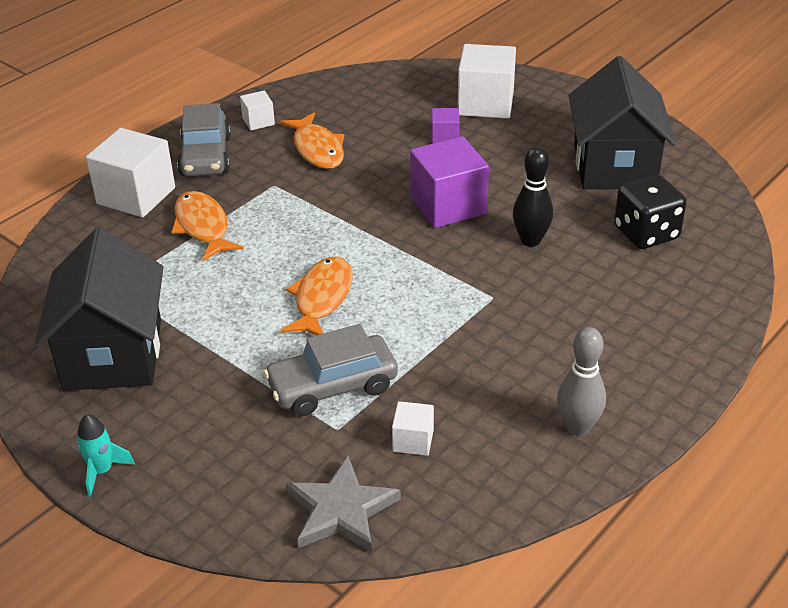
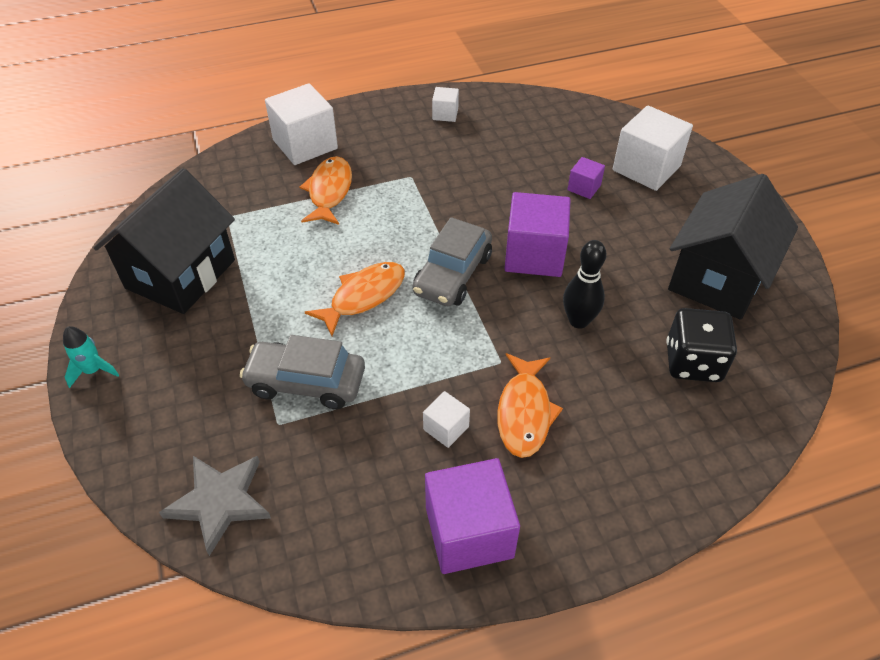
camera: 30 degrees right, 10 degrees up
grey car [177,103,231,176] -> grey car moved to [413,217,492,307]
orange fish [280,112,344,169] -> orange fish moved to [497,353,563,458]
white cube [392,401,434,456] -> white cube moved to [423,391,470,448]
grey bowling pin [557,327,606,436] -> purple cube [425,458,520,574]

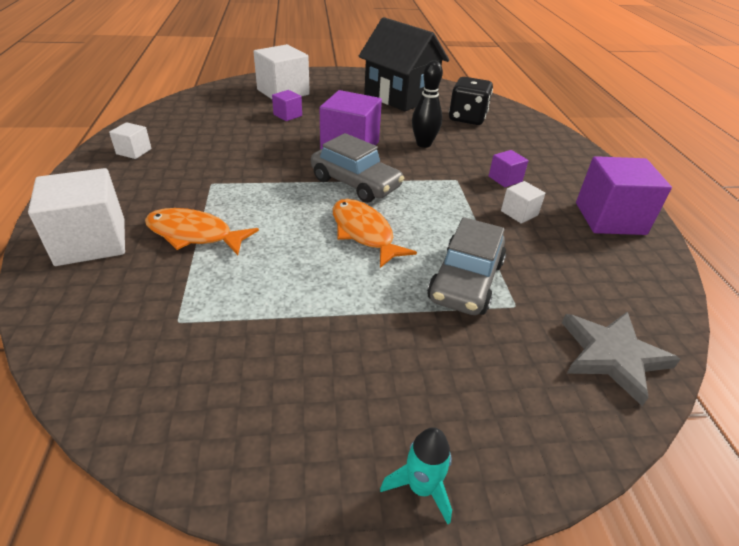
camera: 80 degrees left, 10 degrees down
black house [93,168,235,314] -> none
orange fish [497,353,563,458] -> purple cube [489,150,528,187]

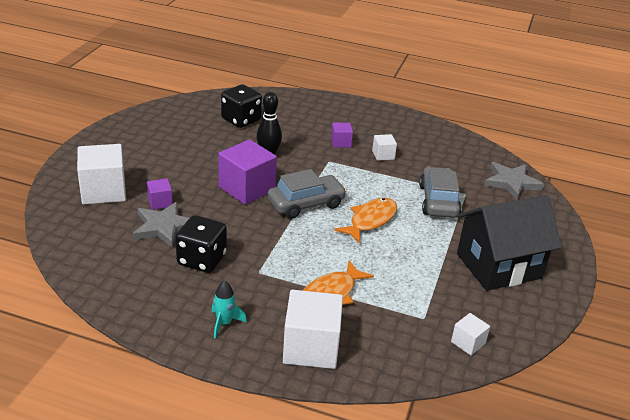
camera: 65 degrees left, 5 degrees down
white cube [109,122,152,159] -> white cube moved to [451,313,490,355]
orange fish [333,199,417,268] -> orange fish turned 135 degrees clockwise [334,198,397,243]
black house [359,17,449,111] -> black house moved to [457,195,562,291]
turquoise rocket [380,427,452,524] -> turquoise rocket moved to [211,281,247,338]
grey car [427,217,506,315] -> grey car turned 135 degrees counterclockwise [419,167,462,218]
purple cube [576,156,672,235] -> none
none -> grey star [133,202,189,248]
none -> black dice [176,215,227,273]

